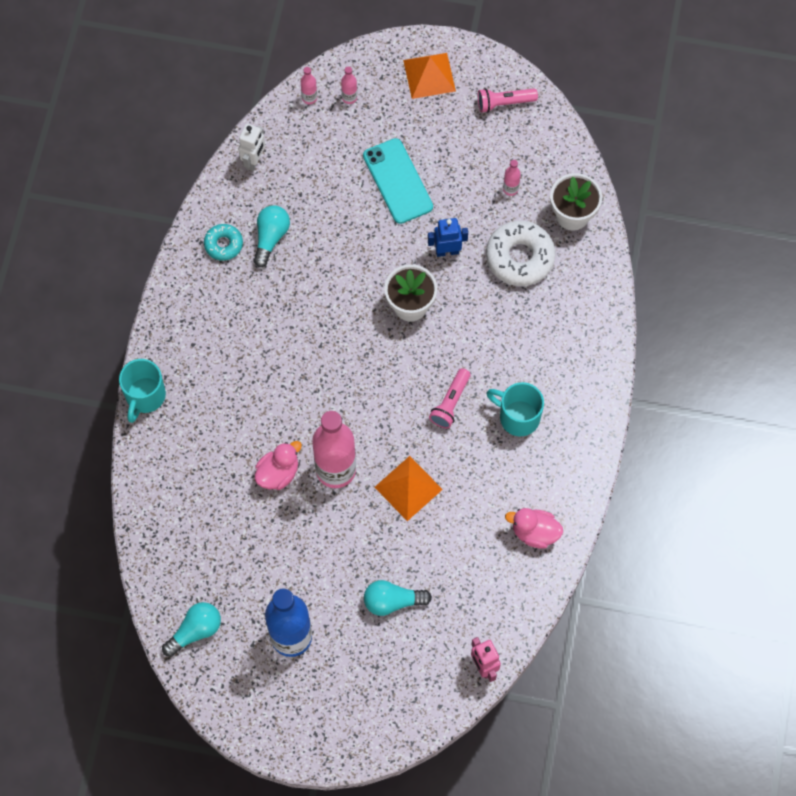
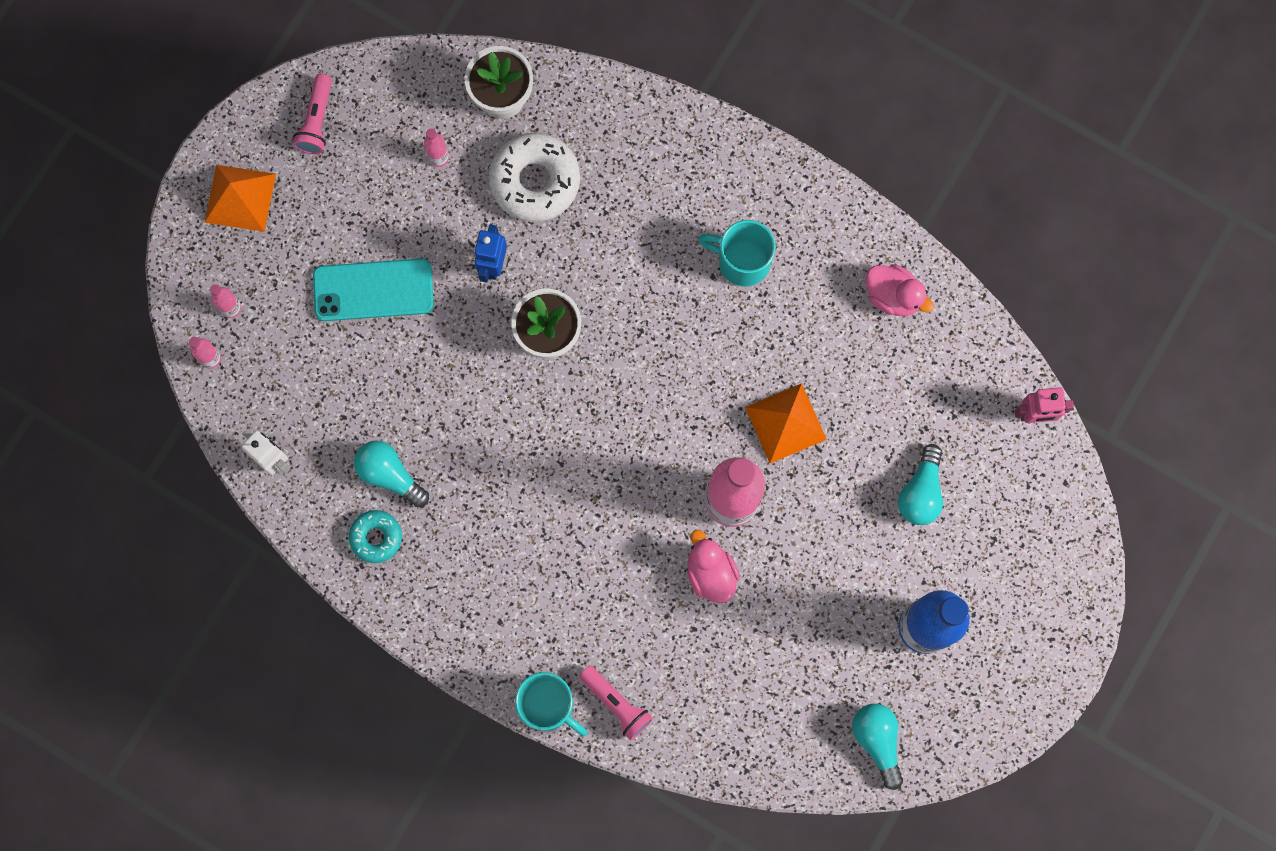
camera: 70 degrees left, 10 degrees up
pink flashlight [429,368,471,428] -> pink flashlight moved to [579,665,653,740]
turquoise mug [487,382,544,436] -> turquoise mug turned 60 degrees clockwise [698,220,775,286]
pink duck [505,508,563,549] -> pink duck turned 90 degrees counterclockwise [866,264,934,316]

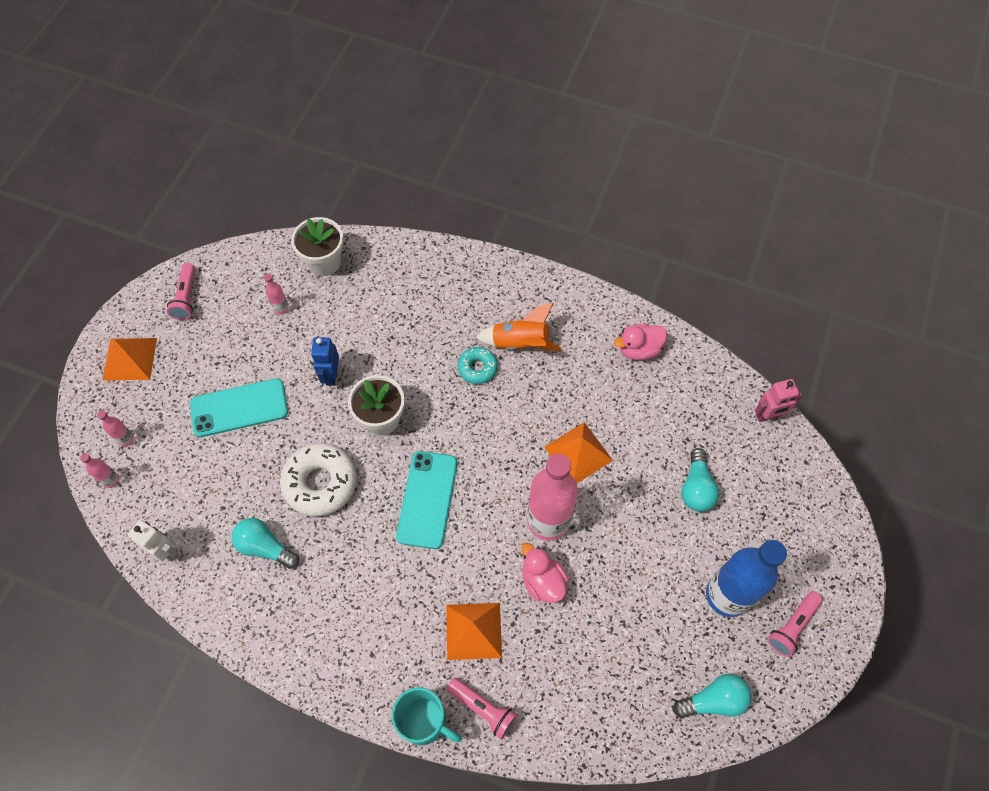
camera: 10 degrees left, 15 degrees down
turquoise donut [349,510,402,563] -> turquoise donut moved to [458,347,498,384]
white donut [489,133,580,222] -> white donut moved to [280,443,357,516]
turquoise mug [698,220,775,286] -> orange rocket [476,303,561,351]
turquoise light bulb [852,704,903,790] -> turquoise light bulb turned 105 degrees clockwise [673,674,751,718]
pink duck [866,264,934,316] -> pink duck turned 135 degrees clockwise [614,323,668,360]
none -> turquoise phone [396,451,457,549]
none -> orange pyramid [446,603,502,660]
none -> pink flashlight [768,591,823,657]

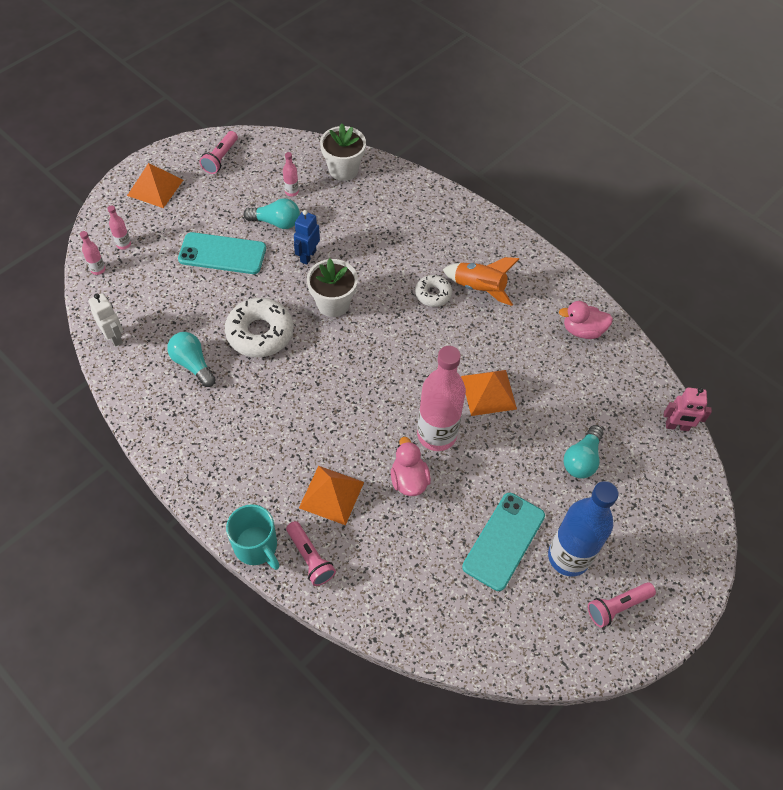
camera: 20 degrees right, 5 degrees down
turquoise phone [396,451,457,549] -> turquoise phone moved to [462,493,545,591]
turquoise donut [458,347,498,384] -> white donut [415,275,452,307]
turquoise light bulb [673,674,751,718] -> turquoise light bulb moved to [244,198,300,229]

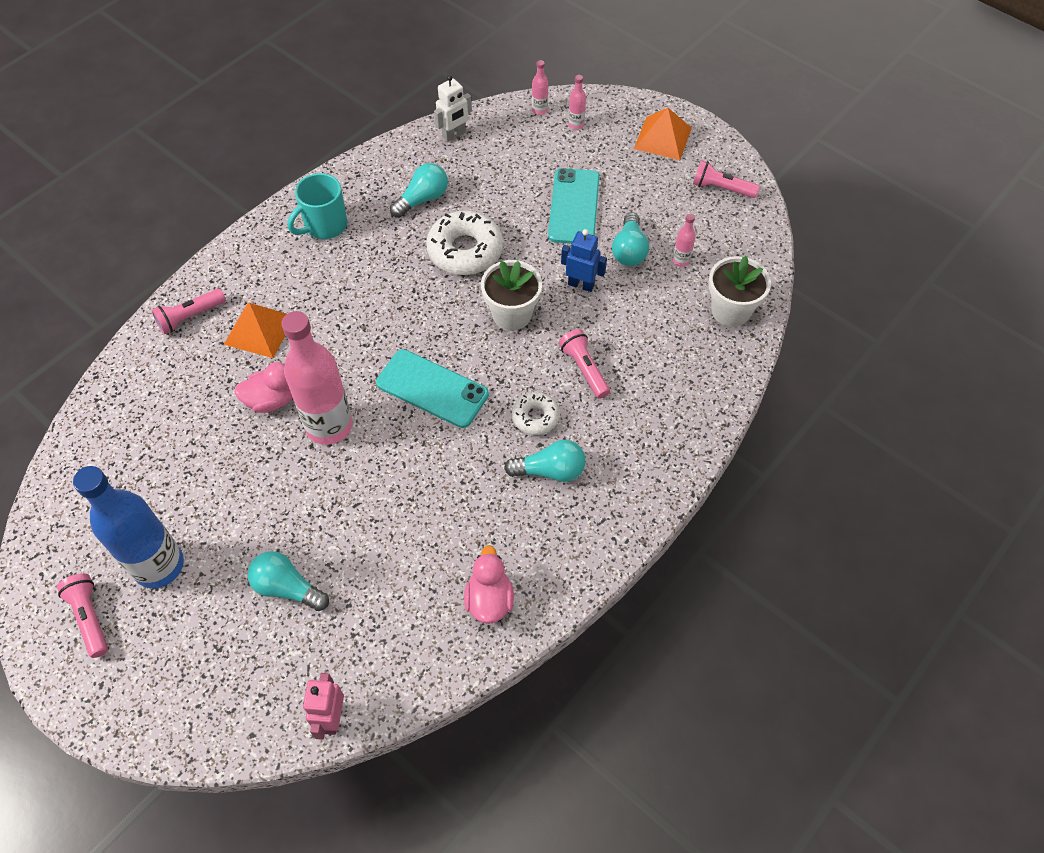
camera: 90 degrees right, 0 degrees up
turquoise mug [226,504,280,570] -> turquoise mug moved to [288,173,347,239]
orange rocket [442,257,519,306] -> turquoise light bulb [504,440,586,482]
orange pyramid [461,370,517,416] -> none
turquoise phone [462,493,545,591] -> turquoise phone moved to [376,349,489,428]
none -> pink flashlight [559,329,610,399]

